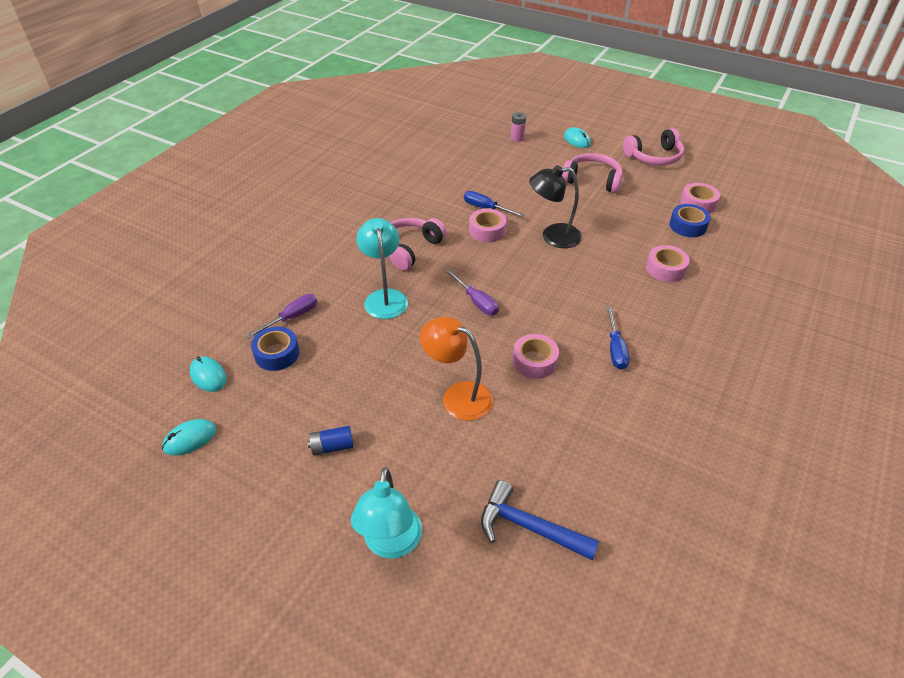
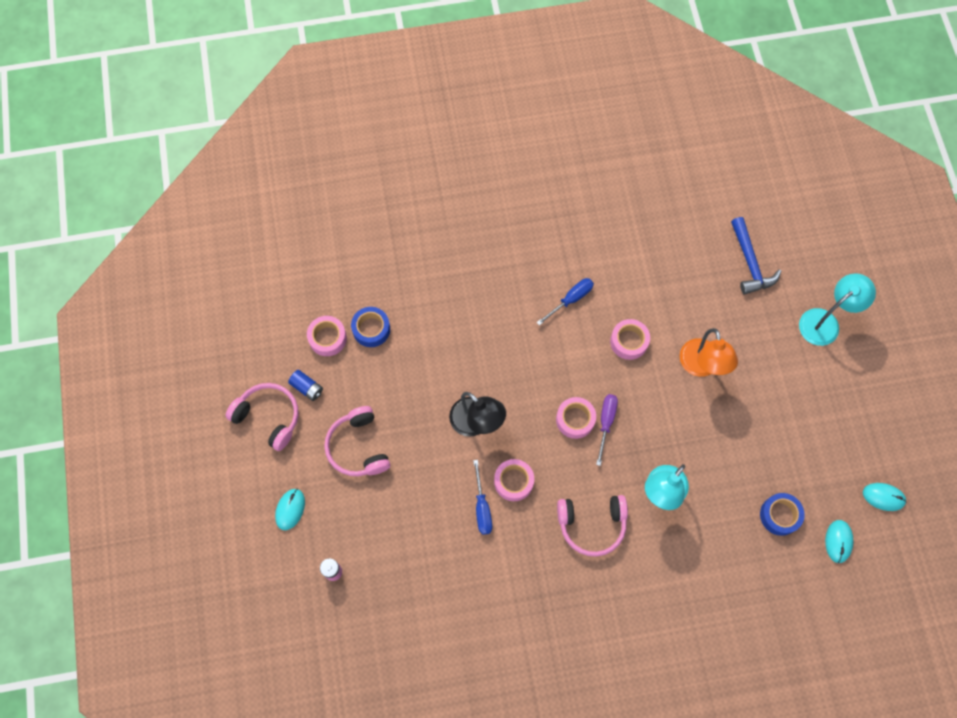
camera: 130 degrees left, 25 degrees up
purple screwdriver [246,294,317,338] -> none
blue battery [308,426,353,455] -> blue battery moved to [288,370,323,401]
pink tape [646,245,690,282] -> pink tape moved to [556,397,596,439]

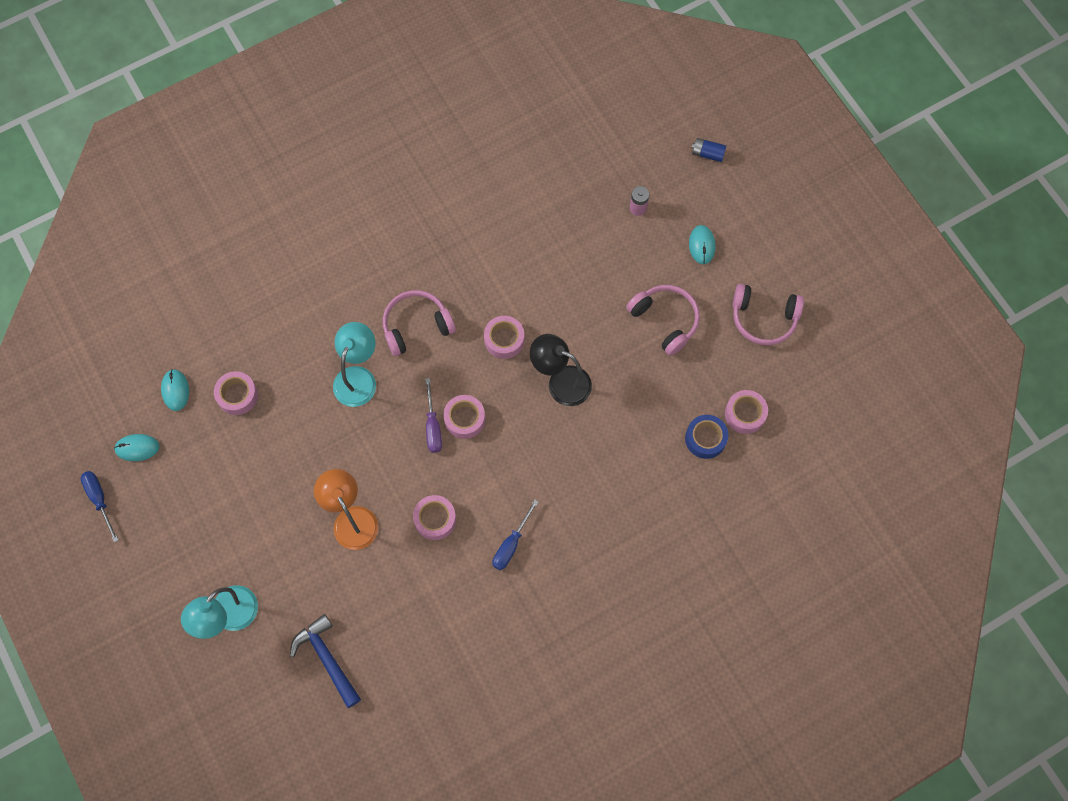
camera: 160 degrees right, 0 degrees up
blue battery [288,370,323,401] -> blue battery moved to [692,138,726,162]
blue screwdriver [473,460,492,535] -> blue screwdriver moved to [81,471,118,542]
blue tape [760,493,805,536] -> pink tape [214,371,258,415]

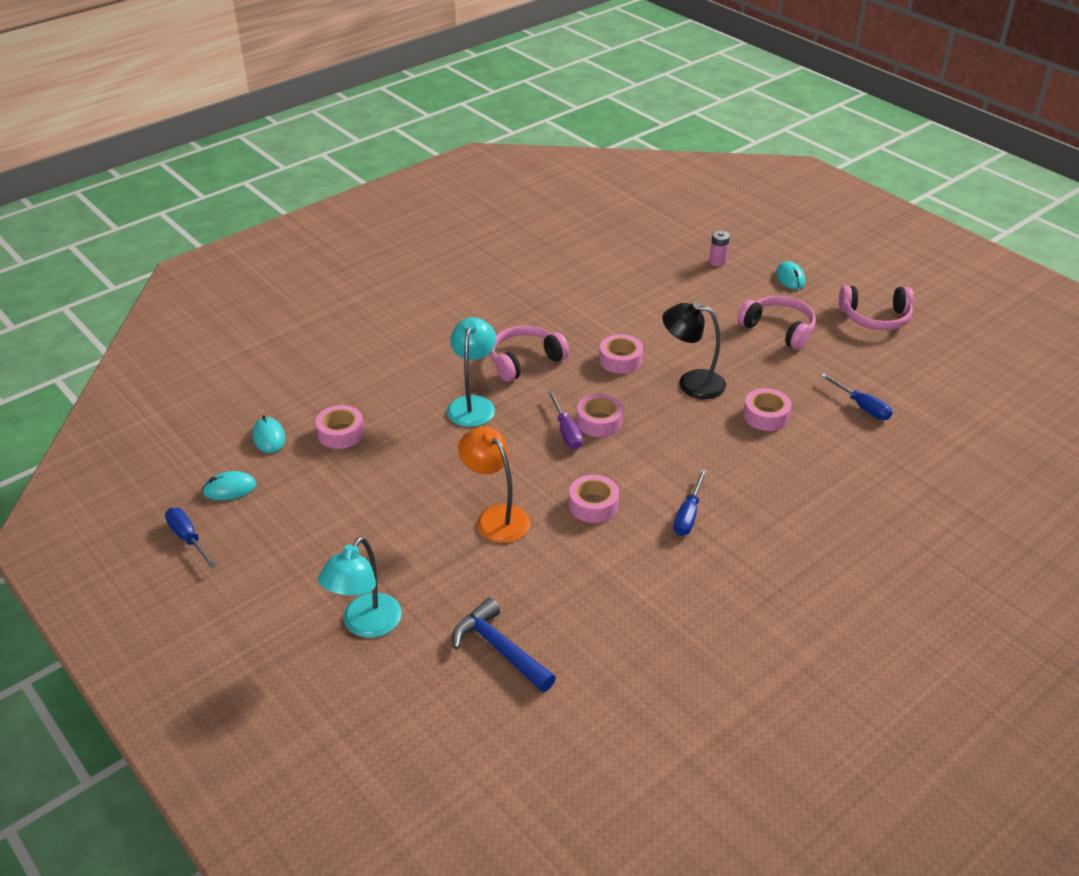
camera: 10 degrees left, 30 degrees down
blue tape [685,415,728,459] -> blue screwdriver [820,373,892,420]
blue battery [692,138,726,162] -> none
pink tape [725,390,768,434] -> pink tape moved to [743,388,791,431]

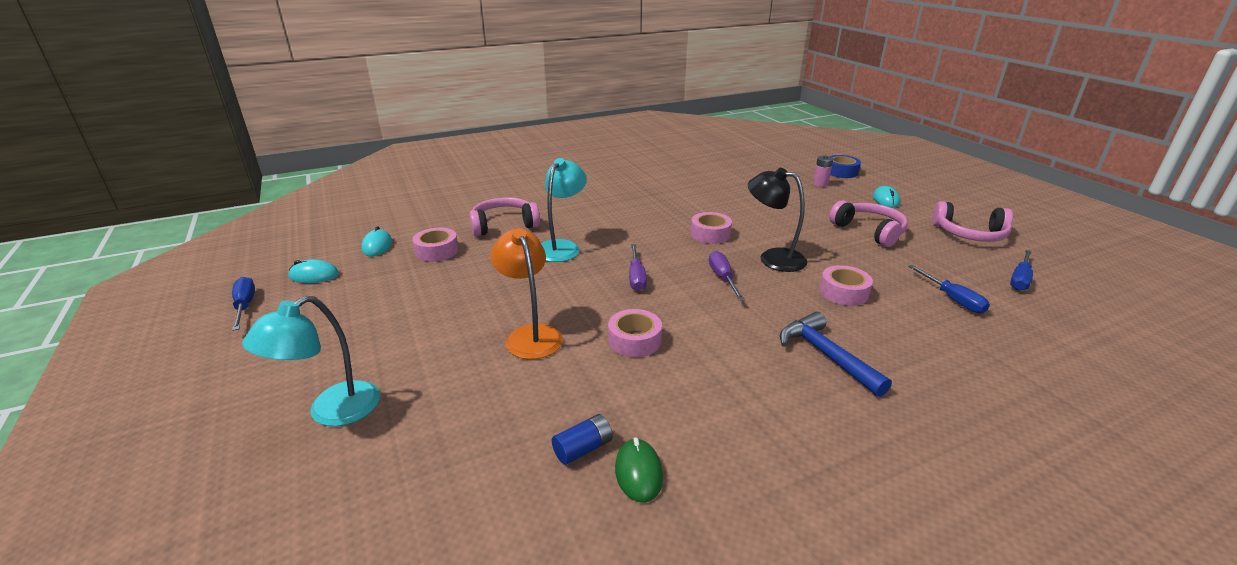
camera: 15 degrees right, 10 degrees down
blue hammer [452,598,556,692] -> blue hammer moved to [780,312,892,397]
pink headphones [490,326,569,382] -> pink headphones moved to [469,197,540,236]
pink tape [577,394,623,437] -> none
blue screwdriver [674,469,707,536] -> blue screwdriver moved to [1010,250,1033,291]
none -> blue battery [552,414,613,465]
none -> green mouse [615,437,663,503]
none -> purple screwdriver [709,251,745,301]
none -> blue tape [829,155,861,178]

